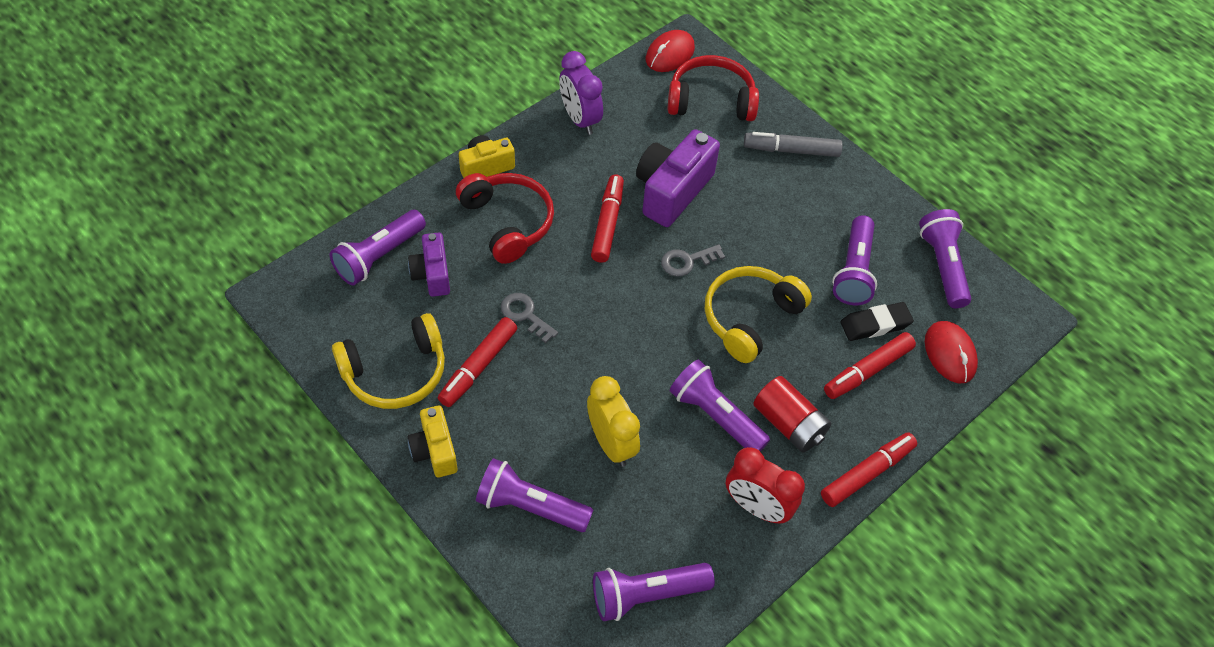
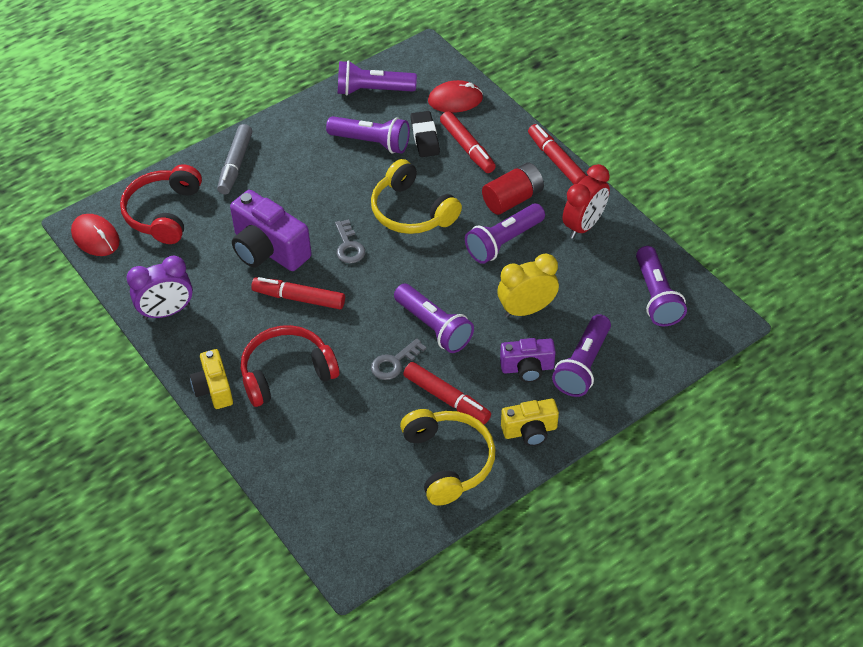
camera: 80 degrees left, 5 degrees down
purple flashlight [330,210,426,285] -> purple flashlight moved to [394,284,474,353]
purple camera [408,233,450,297] -> purple camera moved to [500,338,556,382]

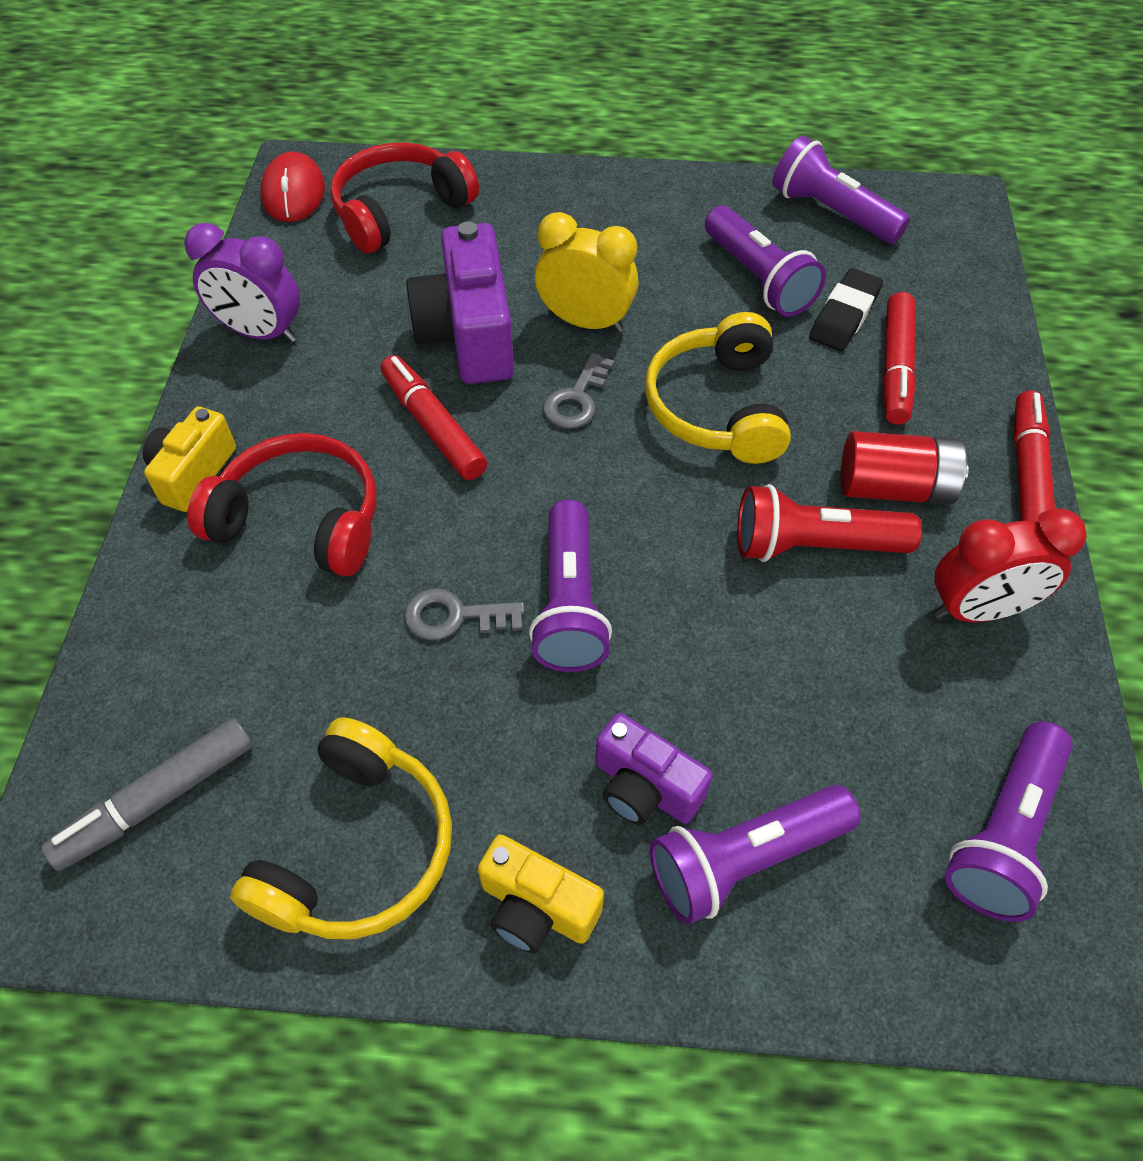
camera: 40 degrees right, 5 degrees up
grey marker [217,124,252,194] -> grey marker moved to [41,718,253,871]
red marker [403,362,491,424] -> none
red mouse [428,80,483,113] -> none
purple flashlight [465,203,545,264] -> red flashlight [737,484,922,562]
yellow clock [497,253,559,317] -> yellow clock moved to [535,212,638,333]

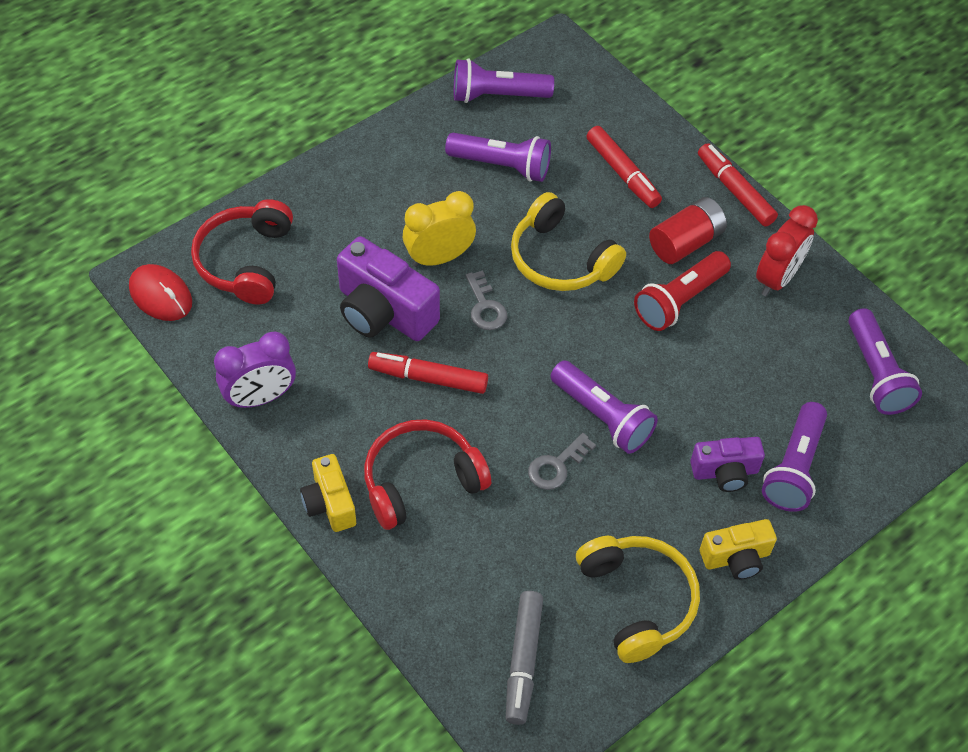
camera: 45 degrees left, 0 degrees up
black eraser [809,268,883,351] -> none

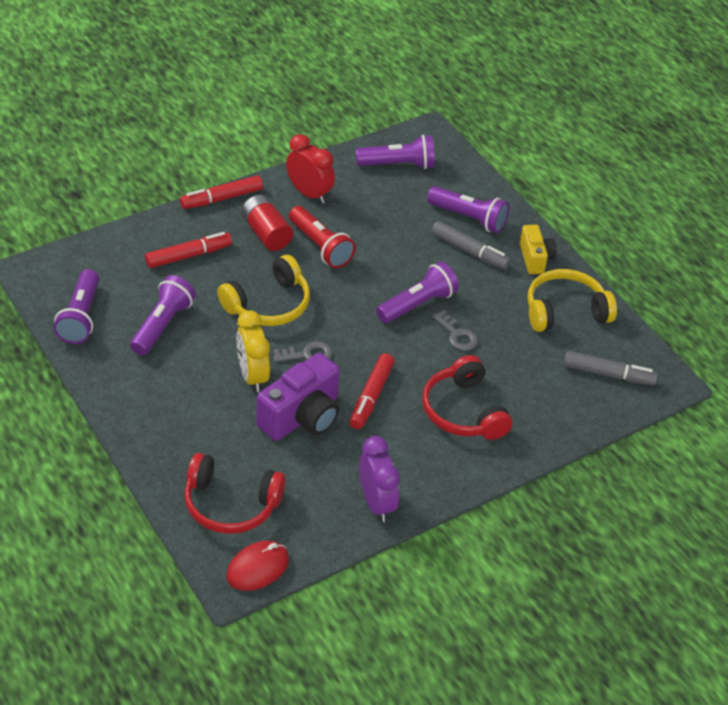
camera: 85 degrees left, 10 degrees down
yellow camera [300,454,356,532] -> none
purple camera [690,437,765,492] -> grey marker [431,221,511,270]

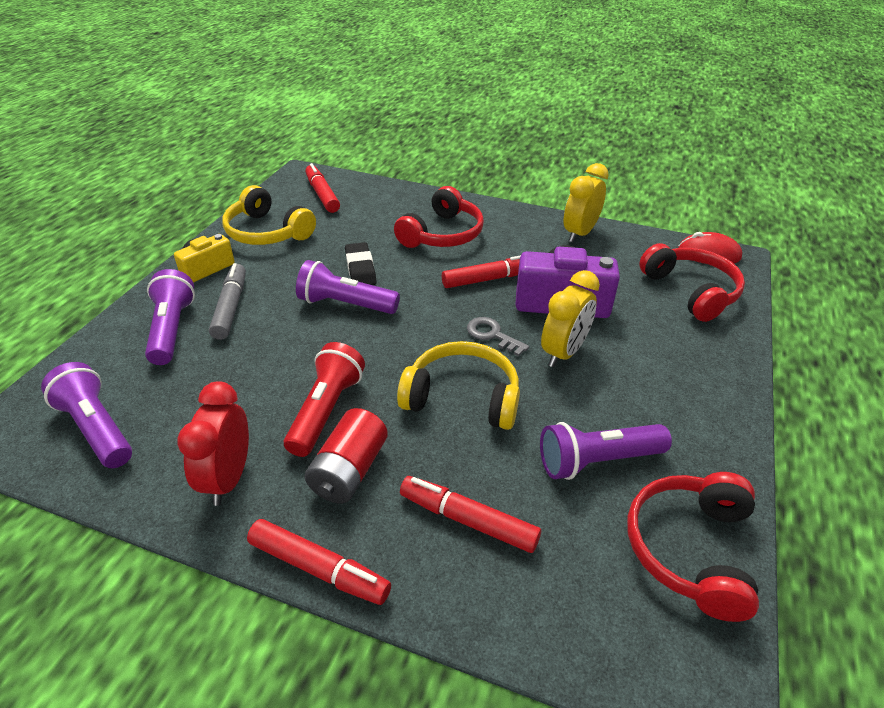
camera: 125 degrees left, 5 degrees down
purple flashlight [53,269,99,344] -> red headphones [627,472,759,622]
purple clock [359,436,400,522] -> yellow clock [564,163,609,242]
grey key [432,310,478,351] -> black eraser [345,242,376,285]
grey marker [563,350,658,386] -> red marker [305,163,340,213]

